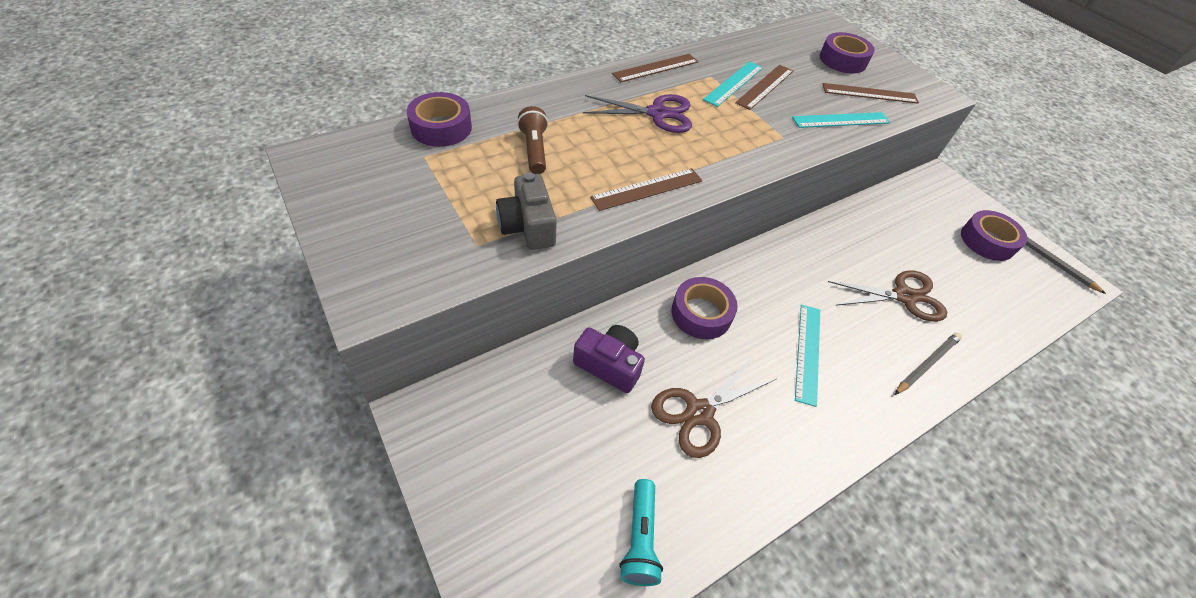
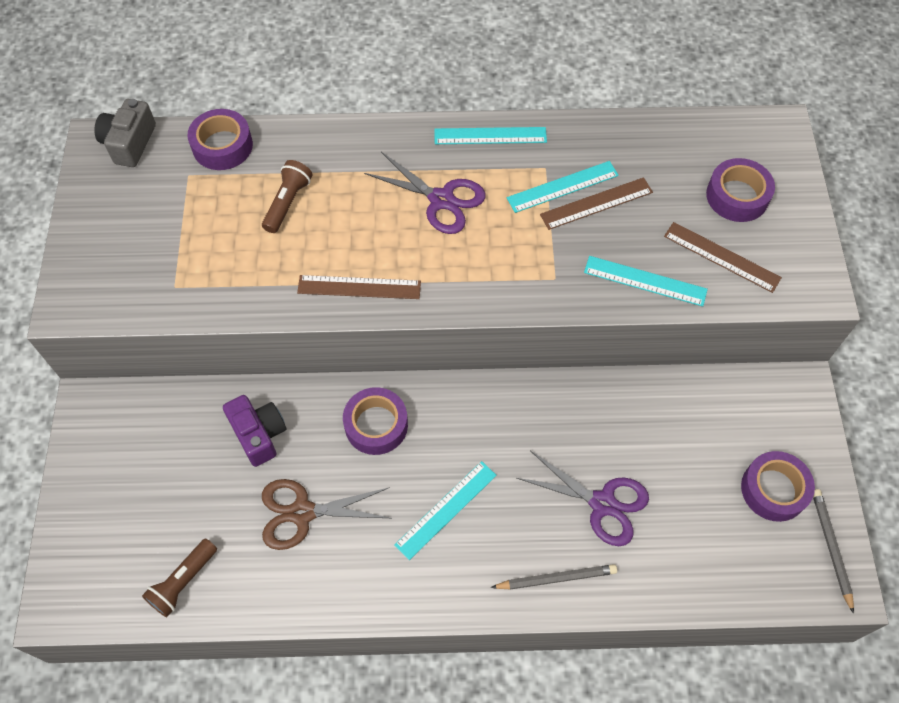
camera: 35 degrees right, 10 degrees up
grey camera [496,172,557,250] -> grey camera moved to [94,99,156,167]
brown ruler [612,54,699,83] -> turquoise ruler [434,127,547,144]
turquoise flashlight [619,479,663,586] -> brown flashlight [142,539,217,617]
brown scissors [828,270,947,322] -> purple scissors [517,451,649,546]

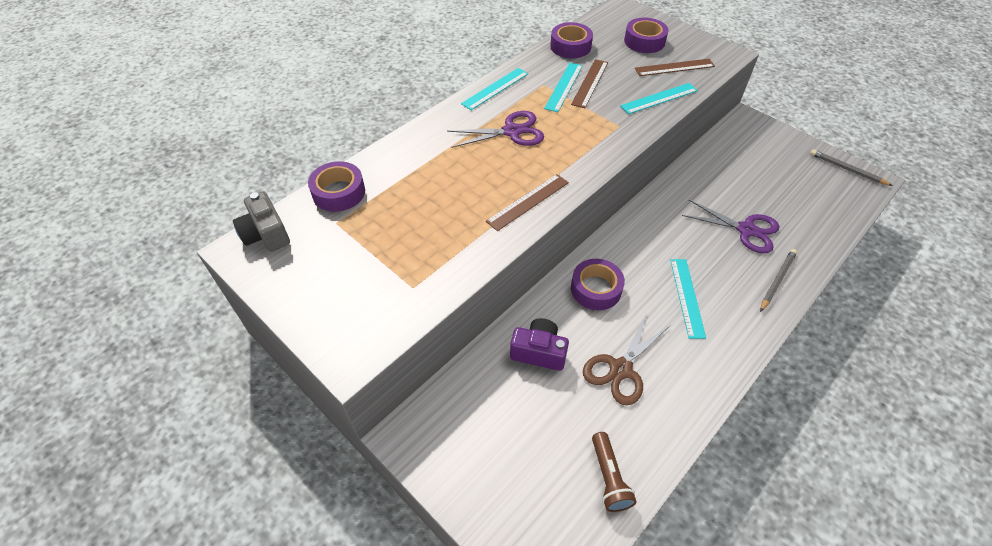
camera: 45 degrees left, 10 degrees down
brown flashlight [262,160,312,233] -> none
purple scissors [517,451,649,546] -> purple scissors turned 45 degrees clockwise [682,200,779,254]
purple tape [741,451,815,522] -> purple tape moved to [550,22,593,58]

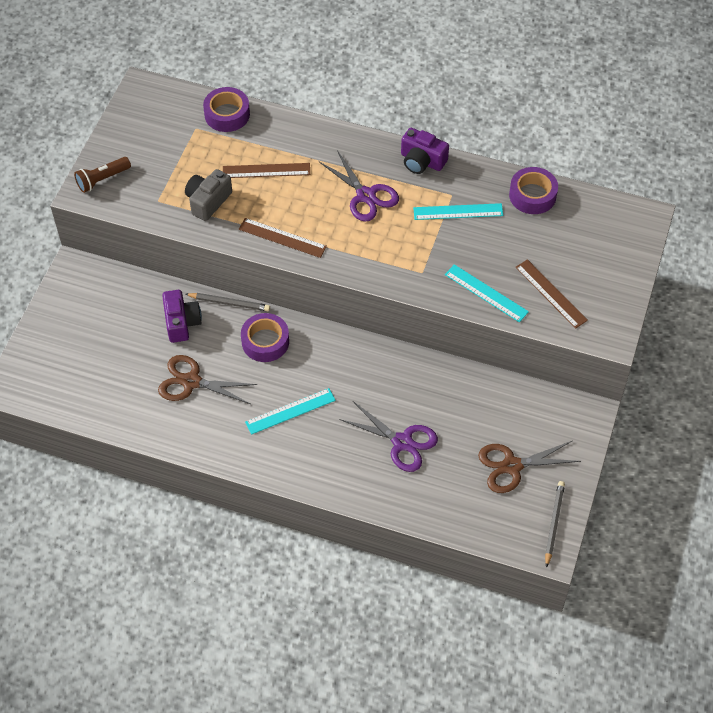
camera: 65 degrees right, 5 degrees up
grey camera [233,191,290,252] -> grey camera moved to [185,169,232,221]
turquoise ruler [461,68,528,110] -> purple camera [401,128,449,174]
brown ruler [571,59,608,108] -> brown ruler moved to [223,163,310,178]
brown flashlight [592,432,637,512] -> brown flashlight moved to [74,157,131,193]
purple tape [624,18,669,53] -> none
purple scissors [682,200,779,254] -> purple scissors turned 60 degrees counterclockwise [340,401,438,472]
grey pencil [760,249,797,312] -> grey pencil moved to [185,293,270,311]
none -> brown scissors [478,441,581,493]

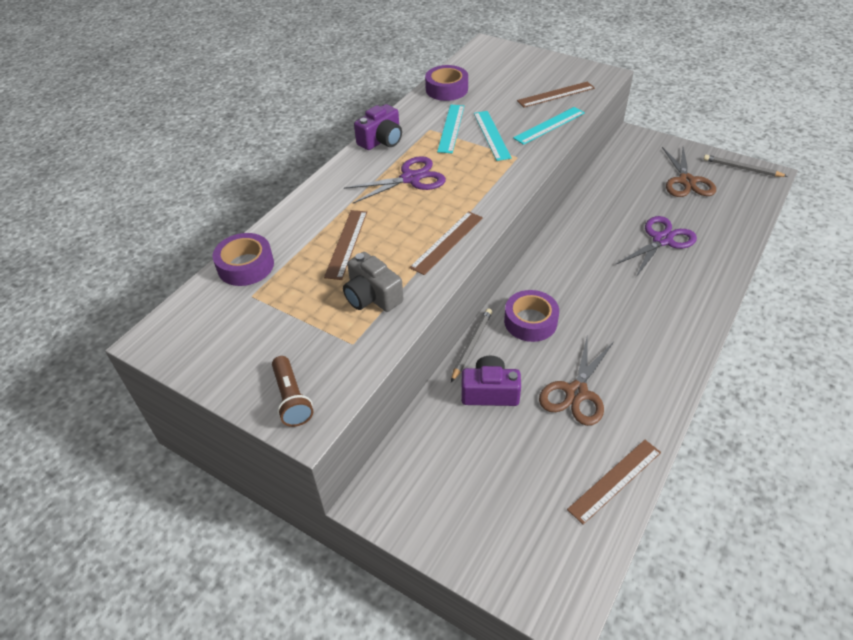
camera: 75 degrees left, 10 degrees down
turquoise ruler [245,388,336,435] -> turquoise ruler moved to [474,111,512,161]
none -> brown ruler [567,440,661,525]

